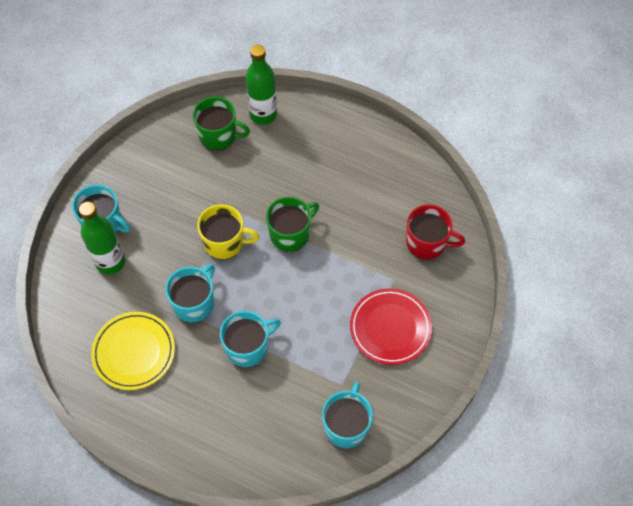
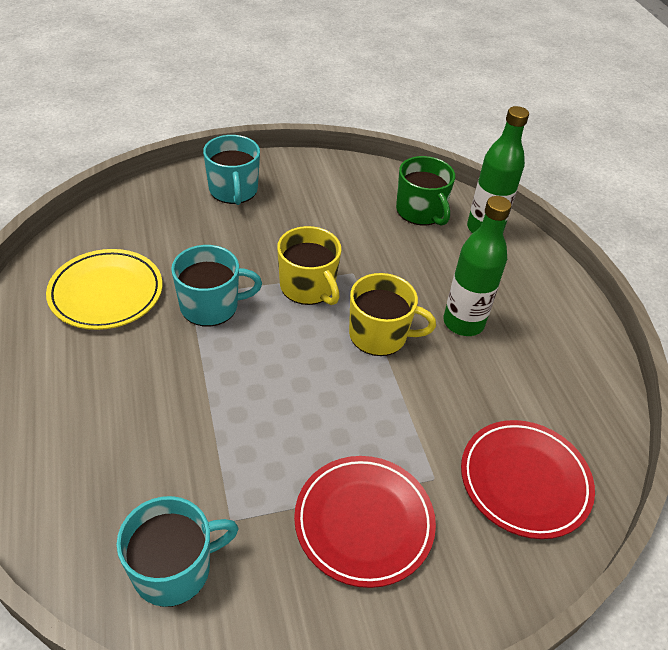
camera: 45 degrees right, 15 degrees down
green bottle [79,202,125,275] -> green bottle moved to [443,196,512,336]
turquoise mug [220,311,281,367] -> none
green mug [266,197,319,252] -> yellow mug [349,273,436,356]
red mug [406,204,465,260] -> red plate [461,420,595,539]

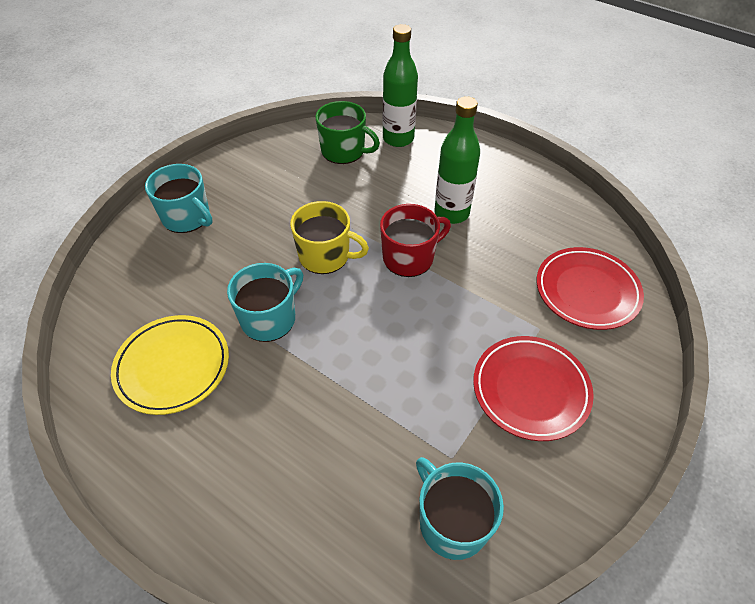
camera: 35 degrees left, 5 degrees up
turquoise mug [116,496,239,607] -> turquoise mug turned 60 degrees counterclockwise [416,457,504,560]
yellow mug [349,273,436,356] -> red mug [380,204,451,277]

